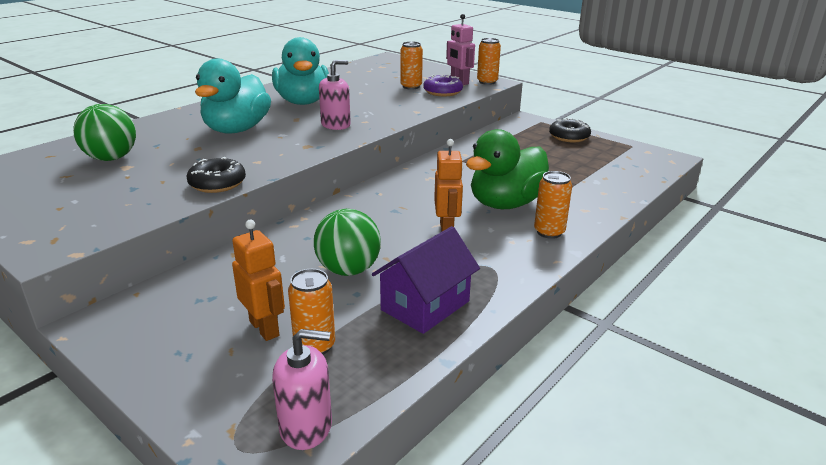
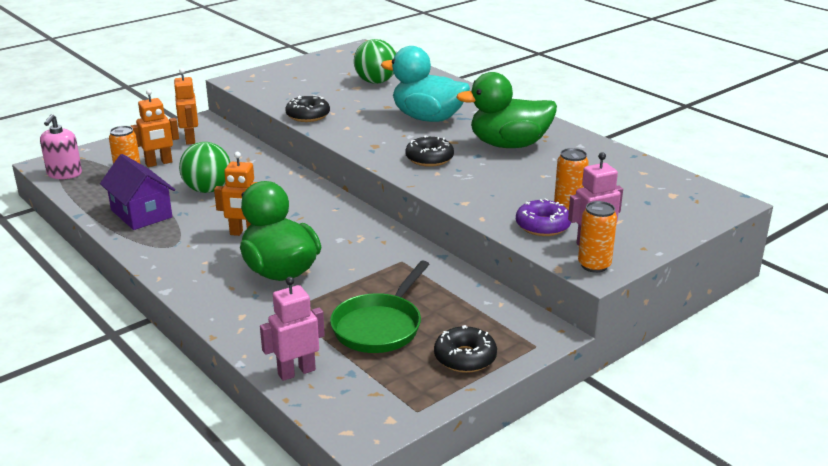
camera: 100 degrees right, 0 degrees up
turquoise duck [272,37,329,105] -> green duck [456,72,557,148]
pink soap dispenser [319,60,351,130] -> black donut [405,135,454,167]
orange can [534,171,572,239] -> none
none -> orange robot [174,68,198,145]
none -> pink robot [260,277,325,381]
none -> green pan [330,261,430,353]

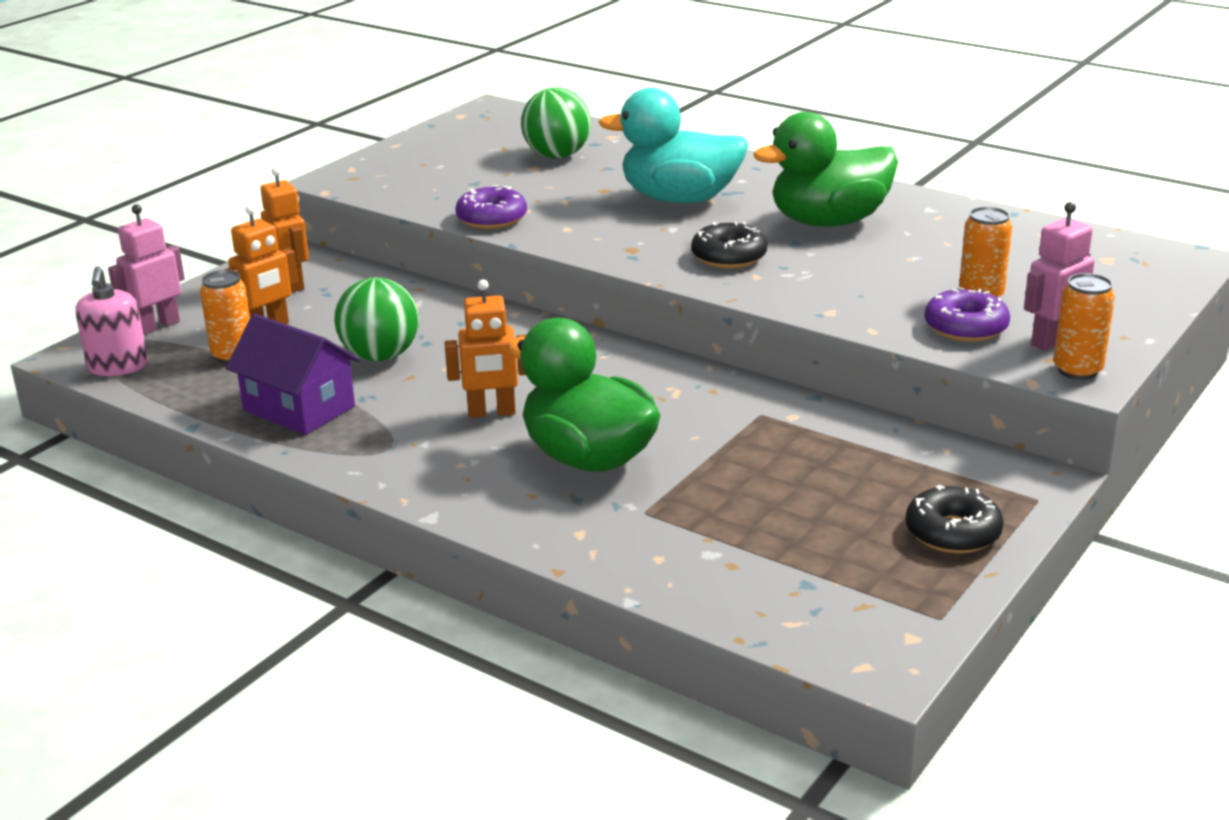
camera: 15 degrees left, 0 degrees up
pink robot [260,277,325,381] -> pink robot moved to [108,204,185,335]
black donut [285,95,330,122] -> purple donut [455,185,527,229]
green pan [330,261,430,353] -> none

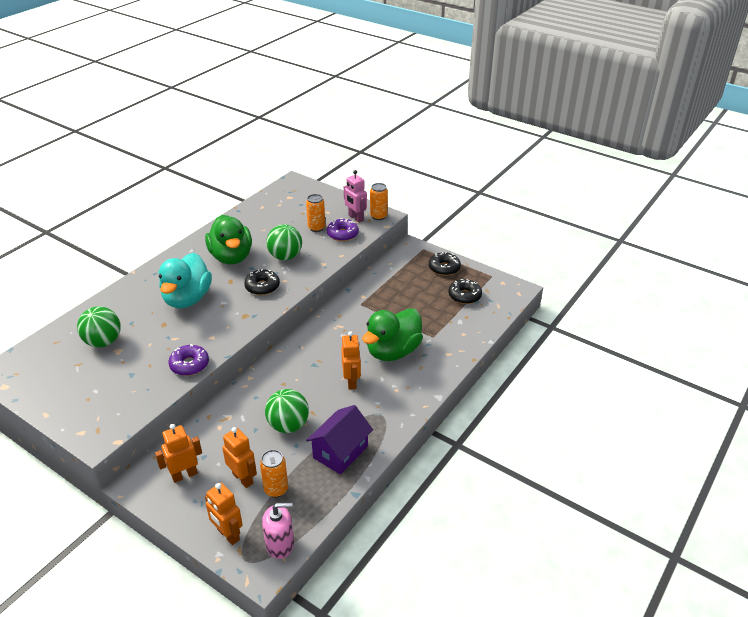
camera: 90 degrees left, 10 degrees up
pink robot [108,204,185,335] -> orange robot [205,483,243,545]
none -> green ball [266,225,302,260]
none -> black donut [448,279,482,304]

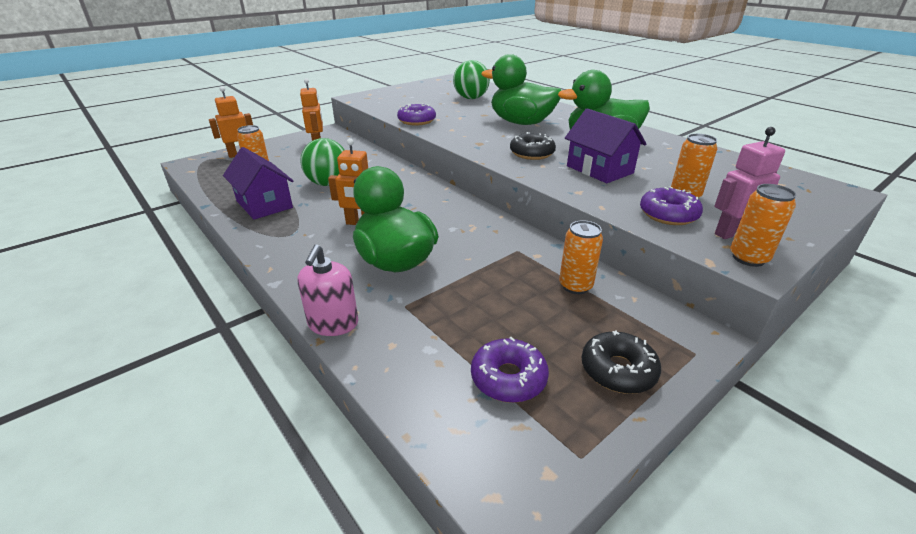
camera: 105 degrees right, 5 degrees down
turquoise duck [159,253,212,308] -> green duck [481,54,561,125]
orange robot [222,427,257,488] -> none
pink soap dispenser [262,503,294,559] -> pink soap dispenser moved to [298,244,359,336]
green ball [266,225,302,260] -> purple house [565,108,647,183]
black donut [448,279,482,304] -> purple donut [471,337,549,403]
none -> orange can [559,220,603,294]

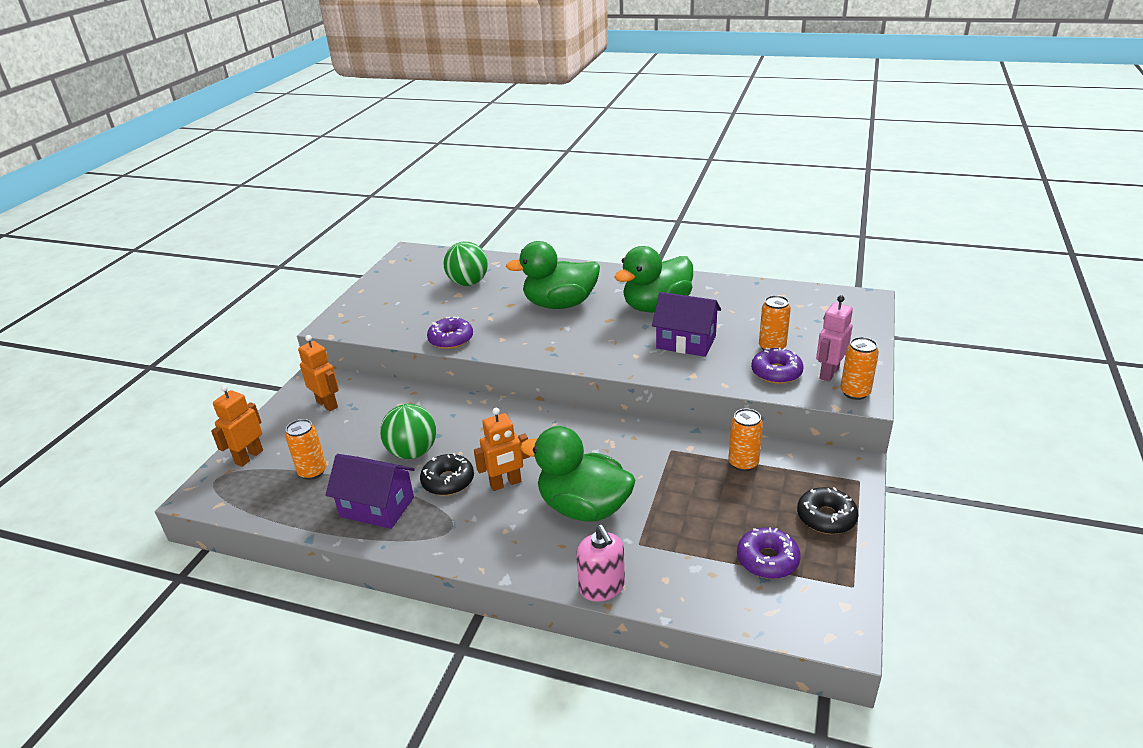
camera: 30 degrees left, 0 degrees up
black donut [510,132,556,160] -> black donut moved to [420,453,474,496]

